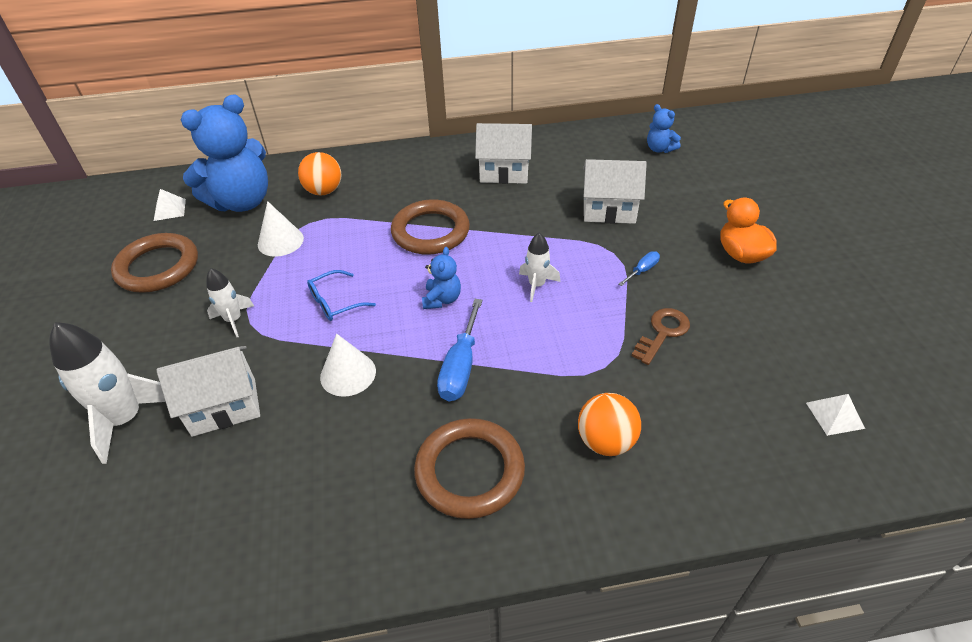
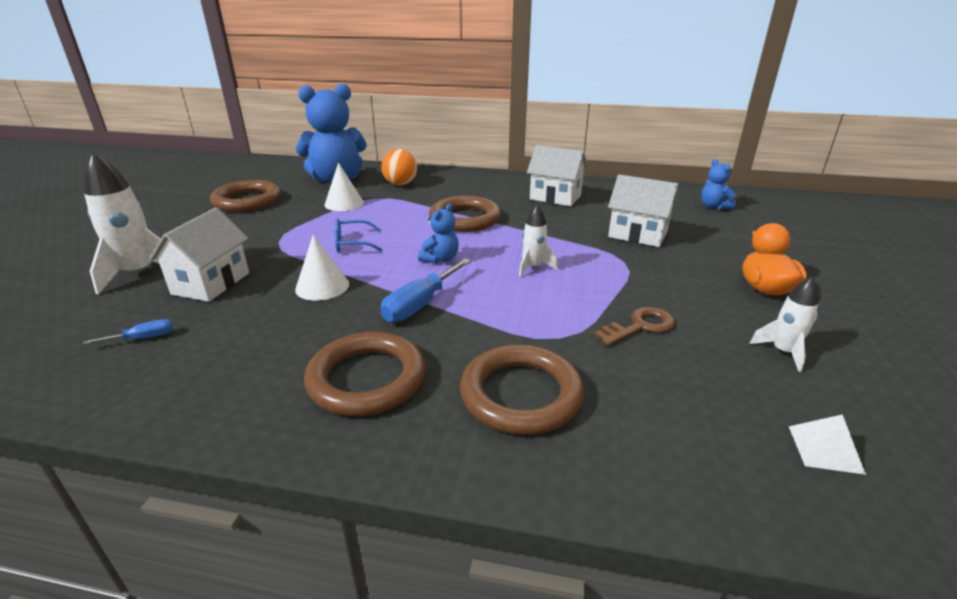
camera: 20 degrees right, 15 degrees down
white pyramid [154,189,186,221] -> none
white house [157,346,260,437] -> white house turned 75 degrees counterclockwise [149,208,249,302]
white rocket [206,268,254,337] -> white rocket moved to [749,277,819,372]
orange ball [578,393,641,456] -> brown ring [460,344,584,435]
blue screwdriver [619,251,660,286] -> blue screwdriver moved to [83,319,173,345]

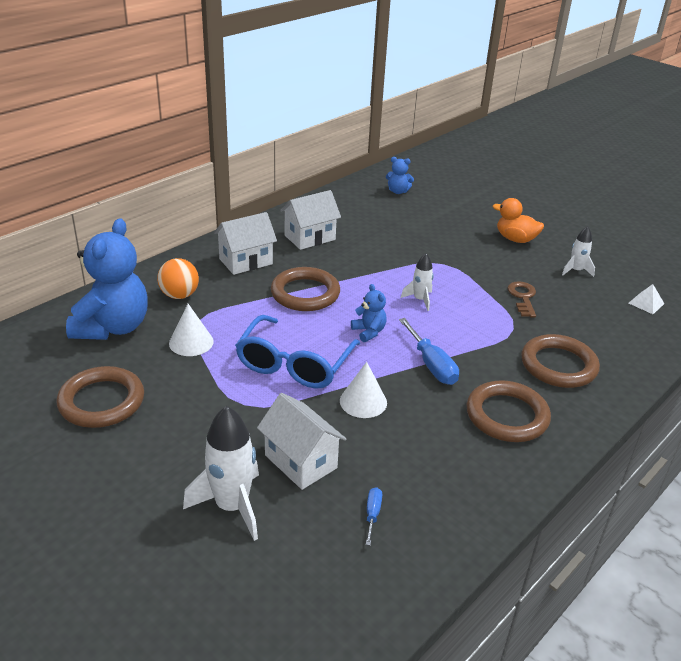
camera: 60 degrees left, 5 degrees up
blue glasses [335,219,383,252] -> blue glasses [235,315,360,389], size x2.00
white house [608,174,678,247] -> white house moved to [214,212,277,275]

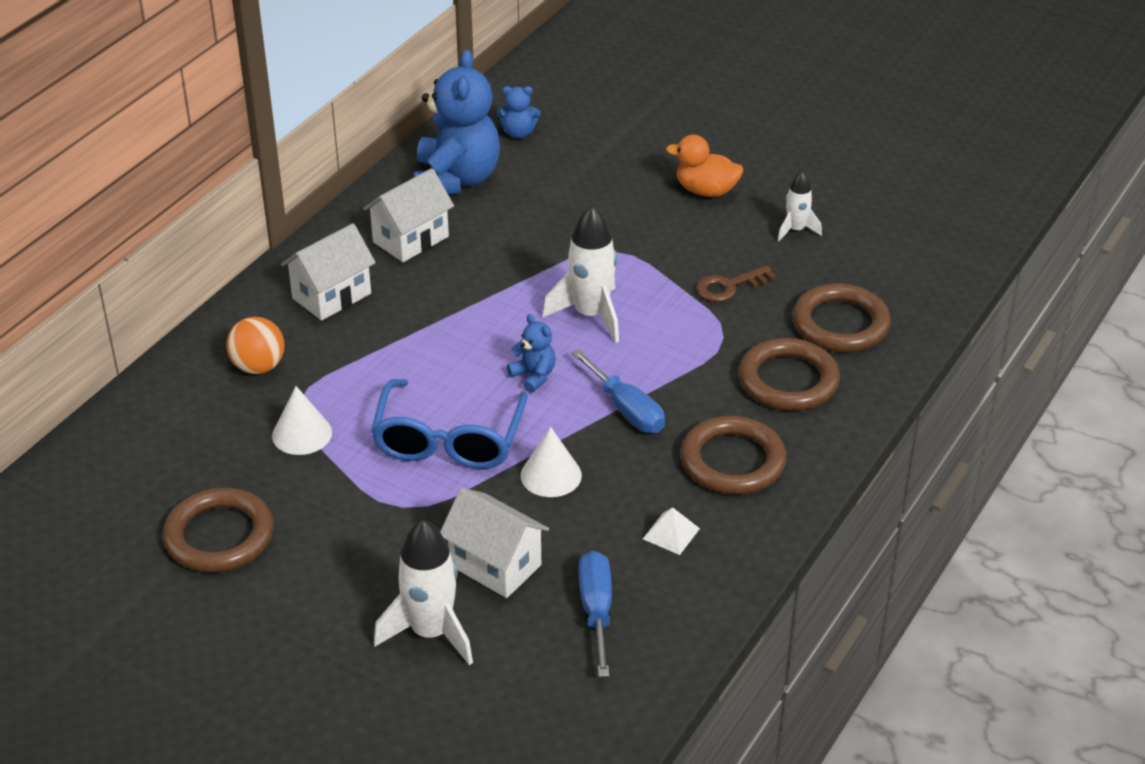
camera: 10 degrees left, 5 degrees up
blue teddy bear [66,218,148,340] -> blue teddy bear moved to [413,50,500,194]
brown ring [271,267,340,311] -> brown ring moved to [793,284,891,352]
blue screwdriver [366,487,382,545] -> blue screwdriver [579,551,612,677], size x1.89
white rocket [401,253,434,311] -> white rocket [543,206,619,343], size x1.78
brown key [507,281,536,317] -> brown key turned 105 degrees counterclockwise [696,266,776,302]
white pyramid [629,284,664,314] -> white pyramid moved to [643,507,700,555]

